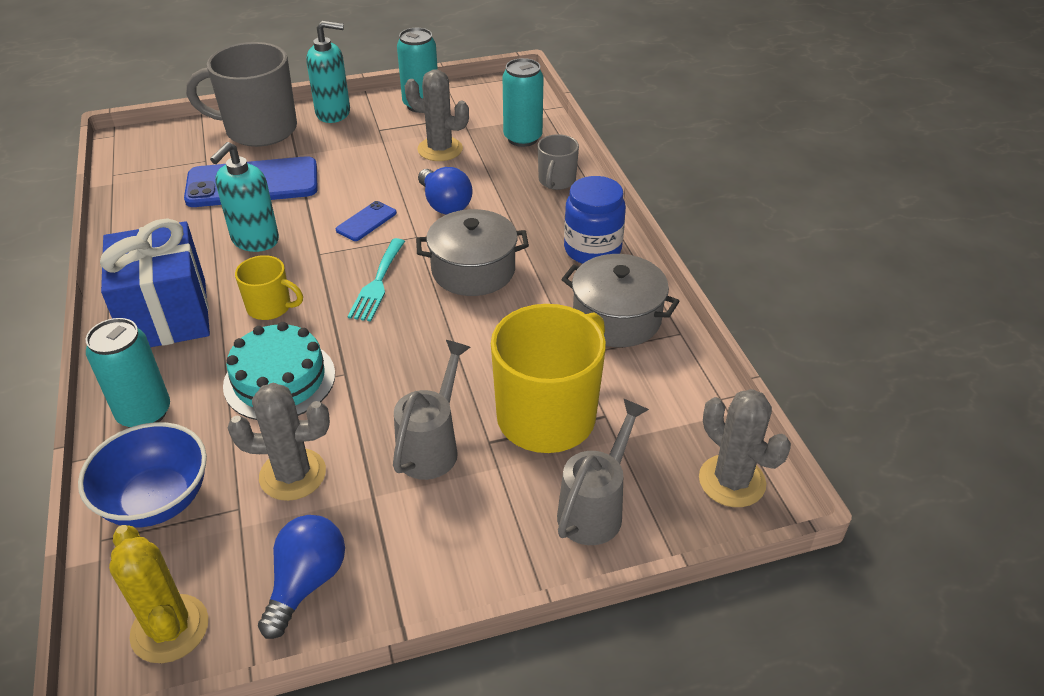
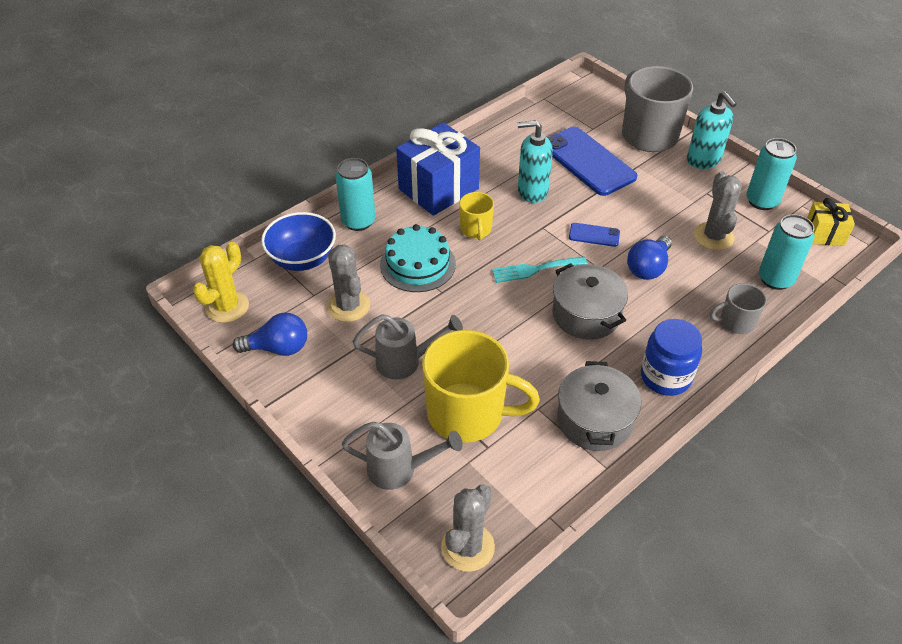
camera: 65 degrees right, 5 degrees up
none -> yellow gift [807,198,855,246]

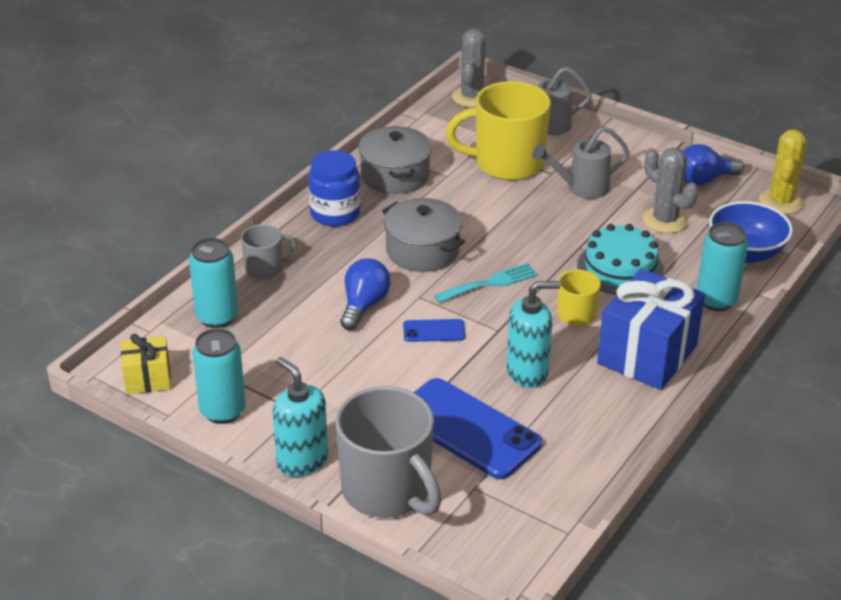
camera: 165 degrees right, 10 degrees down
grey cactus [694,171,742,250] -> none

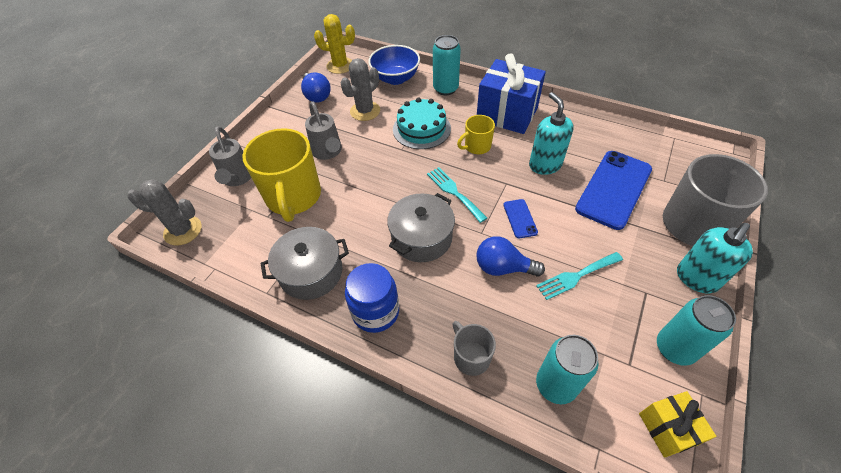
camera: 95 degrees left, 15 degrees up
none -> turquoise fork [536,252,623,300]

